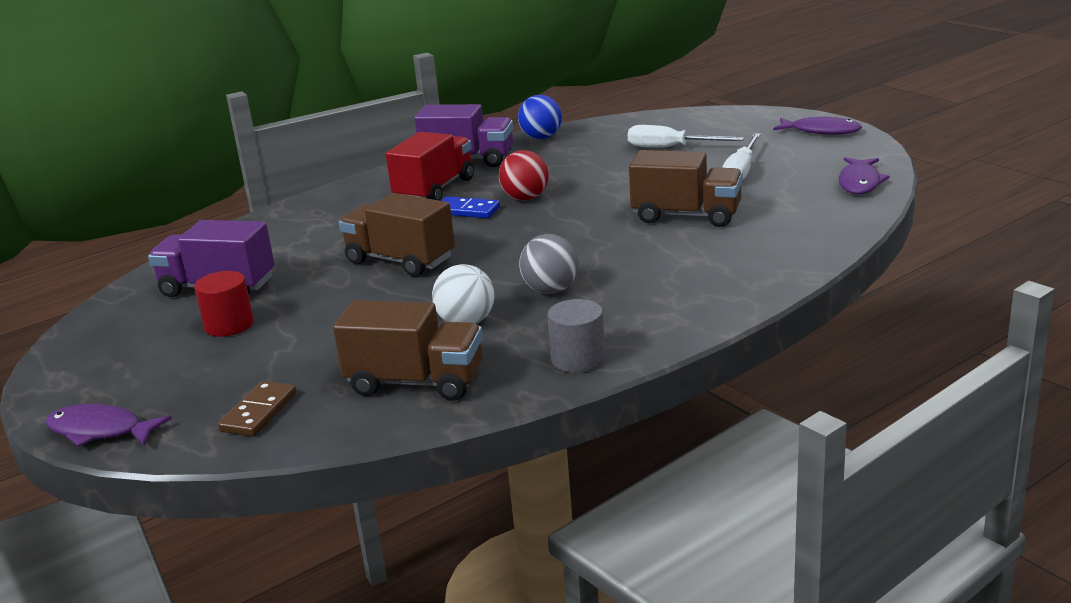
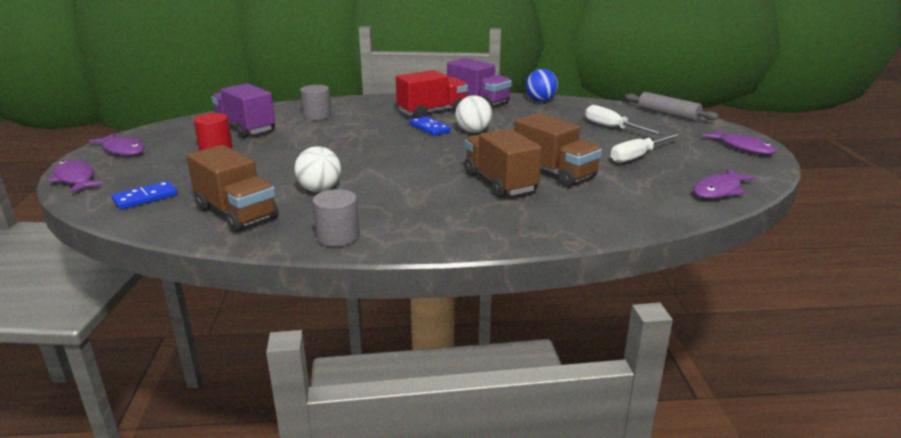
camera: 30 degrees right, 0 degrees up
brown domino [218,381,296,436] -> blue domino [111,181,178,210]
brown truck [339,193,455,276] -> brown truck moved to [464,129,542,198]
red ball [499,150,549,200] -> white ball [456,95,492,133]
grey ball [519,234,579,294] -> none
none -> purple fish [89,134,144,156]
none -> grey cylinder [300,85,331,120]
none -> grey rolling pin [625,92,719,121]

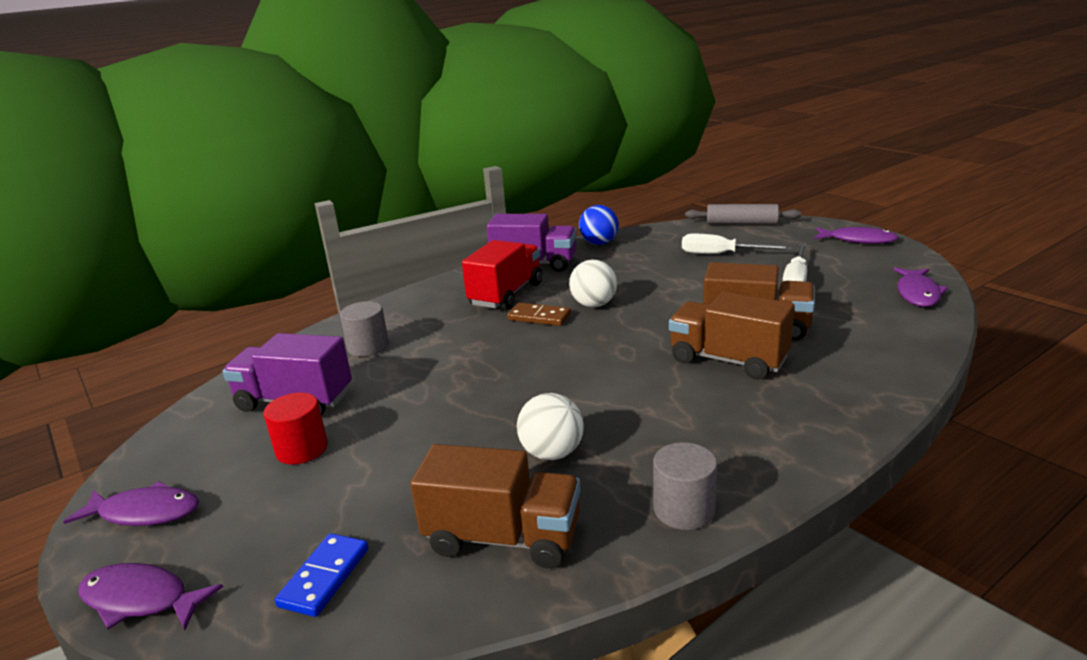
camera: 30 degrees left, 0 degrees up
blue domino [409,116,451,136] -> brown domino [507,303,571,326]

